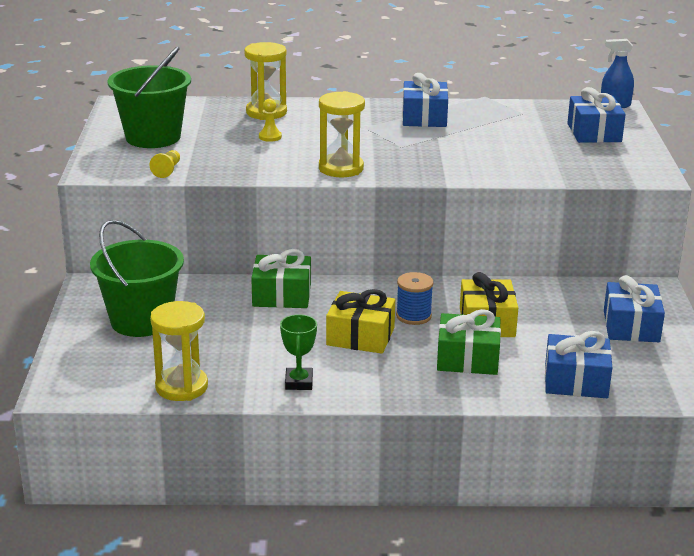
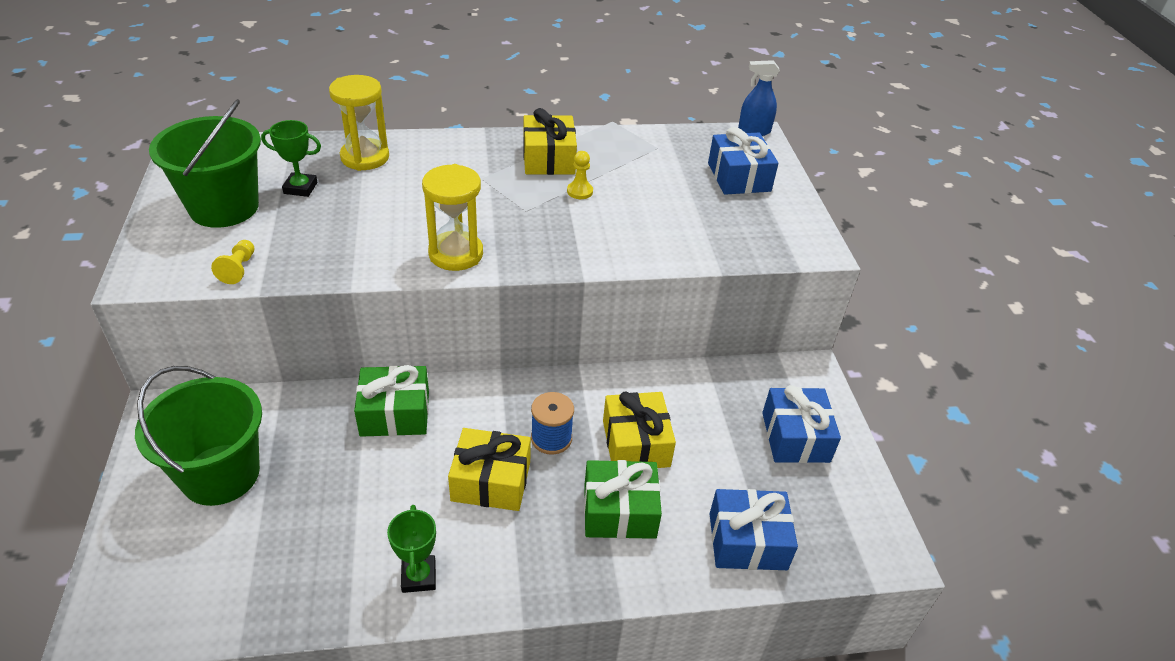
camera: 10 degrees left, 15 degrees up
yellow hourglass [150,301,208,401] -> none
yellow pawn [259,99,282,142] -> yellow pawn moved to [567,151,593,199]
blue gift [402,73,448,127] -> yellow gift [523,108,577,175]
none -> green trophy [261,120,321,197]

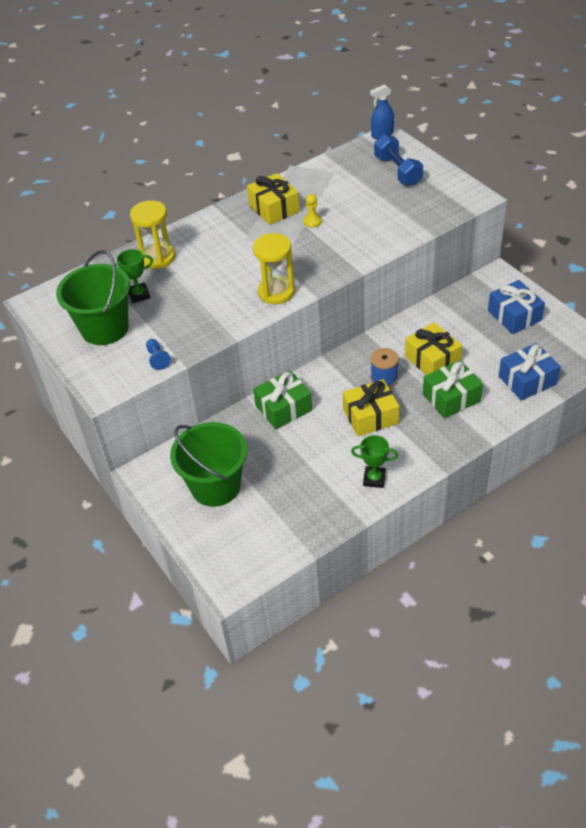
camera: 20 degrees left, 5 degrees up
yellow pawn [211,240,255,284] -> blue pawn [146,339,171,370]
green trophy [387,505,436,593] -> green trophy turned 45 degrees counterclockwise [351,435,398,488]
blue gift [708,127,778,195] -> blue dumbbell [374,134,423,186]

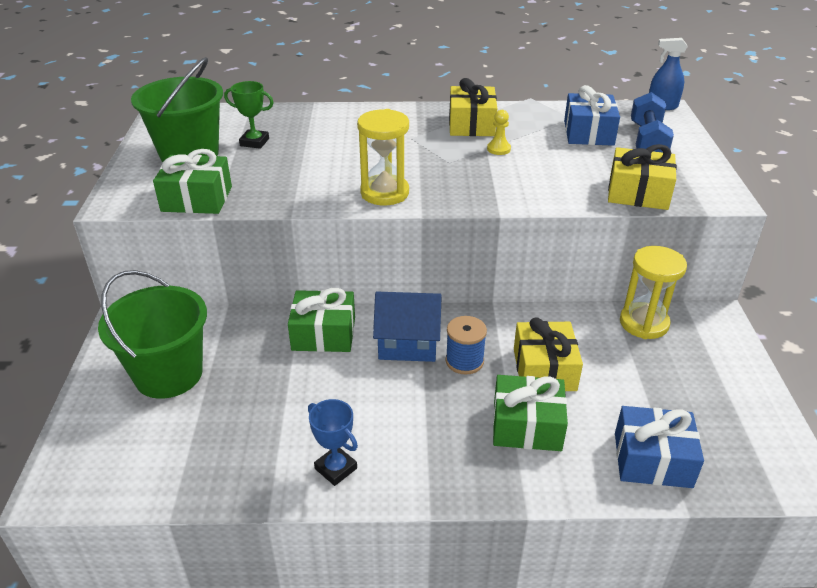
camera: 30 degrees right, 10 degrees down
yellow hourglass [130,200,175,269] -> yellow hourglass moved to [620,246,687,339]
blue pawn [146,339,171,370] -> green gift [153,149,232,214]
yellow gift [343,379,399,436] -> yellow gift moved to [608,144,677,210]
green trophy [351,435,398,488] -> blue trophy [308,399,358,486]
blue gift [488,280,545,334] -> blue gift moved to [564,85,620,146]
none -> blue house [373,292,442,362]

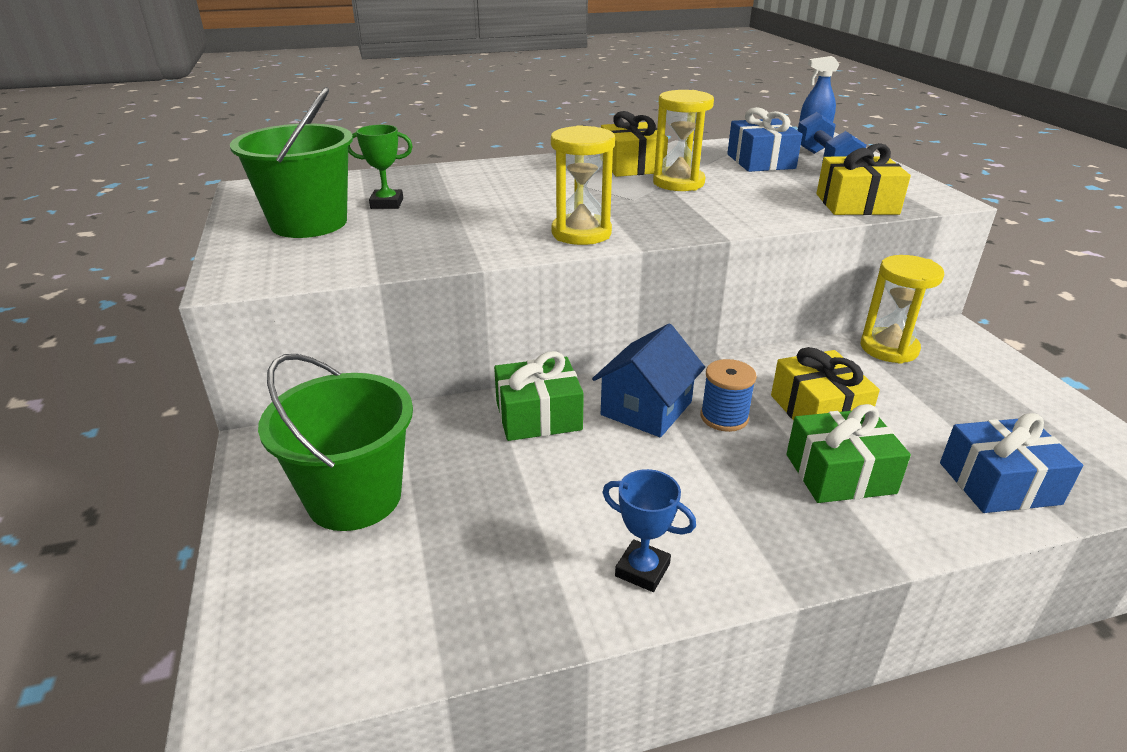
camera: 15 degrees left, 5 degrees down
green gift [153,149,232,214] -> none
blue house [373,292,442,362] -> blue house turned 45 degrees counterclockwise [592,324,705,437]
yellow pawn [487,110,511,155] -> yellow hourglass [653,90,714,191]

